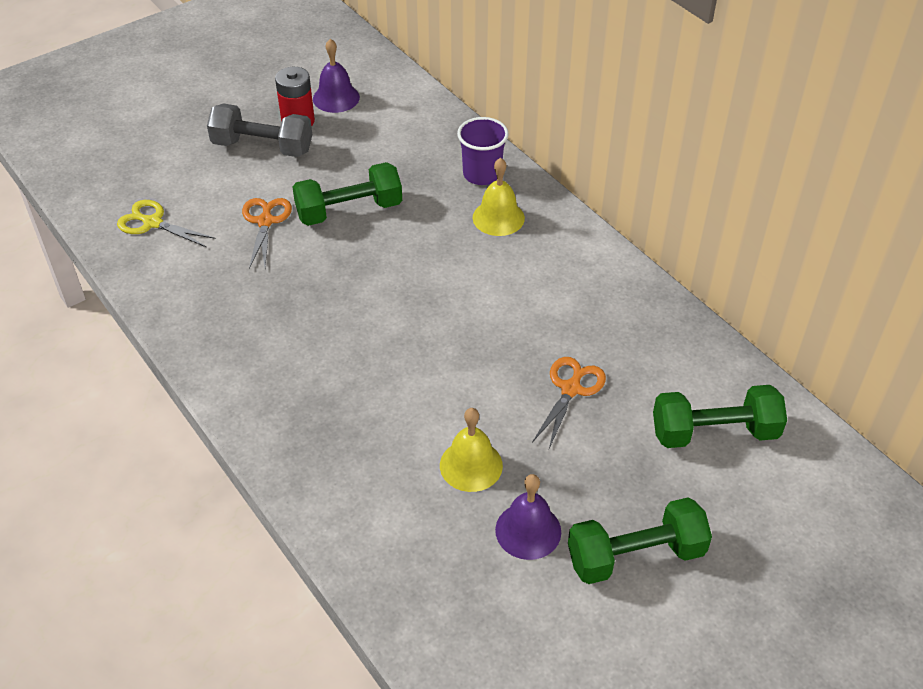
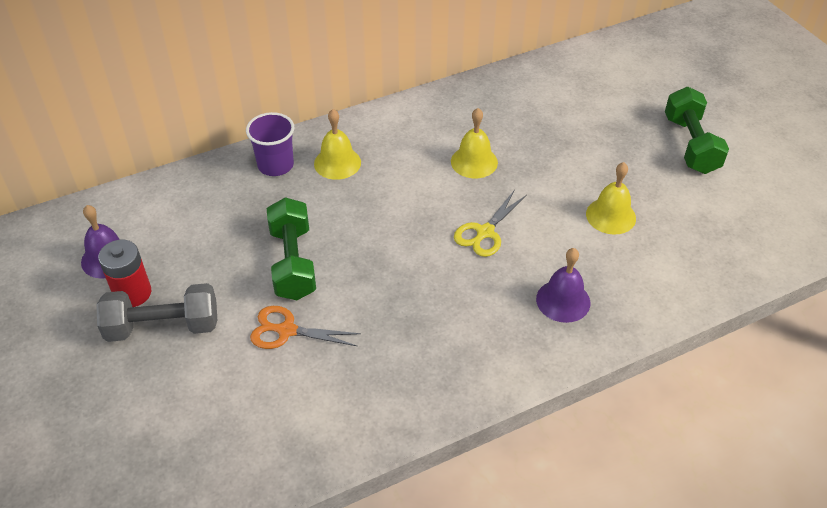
camera: 80 degrees left, 0 degrees up
yellow scissors [117,200,216,247] -> yellow scissors moved to [454,190,527,257]
grey dumbbell [207,104,312,157] -> grey dumbbell turned 60 degrees clockwise [96,283,217,342]
purple bell [495,474,561,560] -> purple bell moved to [536,248,590,323]
orange scissors [532,357,606,449] -> none
green dumbbell [653,385,787,448] -> none
none -> yellow bell [451,108,498,178]

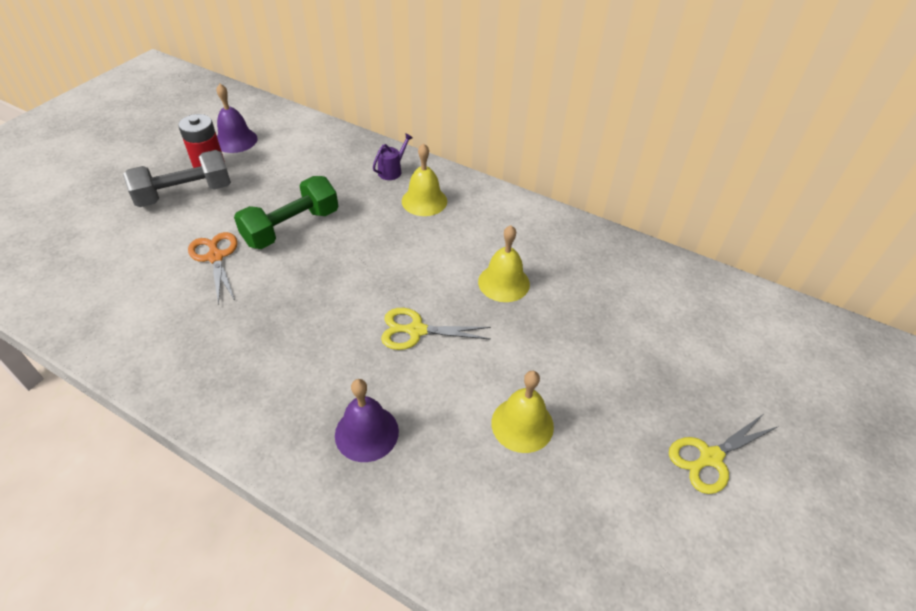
camera: 55 degrees right, 0 degrees up
grey dumbbell [96,283,217,342] -> grey dumbbell turned 75 degrees counterclockwise [123,150,231,207]
purple cup [246,112,294,176] -> purple watering can [373,133,413,180]
green dumbbell [665,87,729,174] -> yellow scissors [669,414,779,494]

